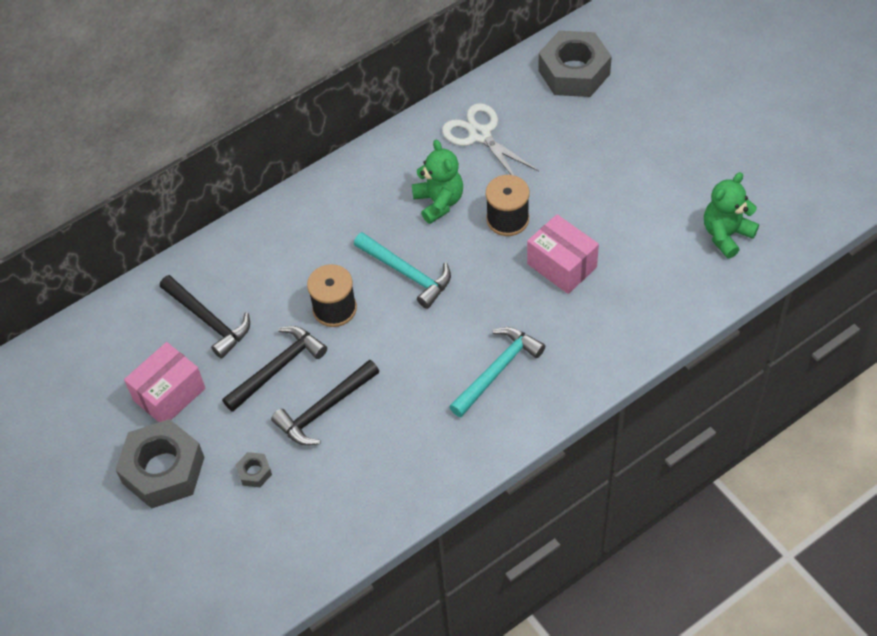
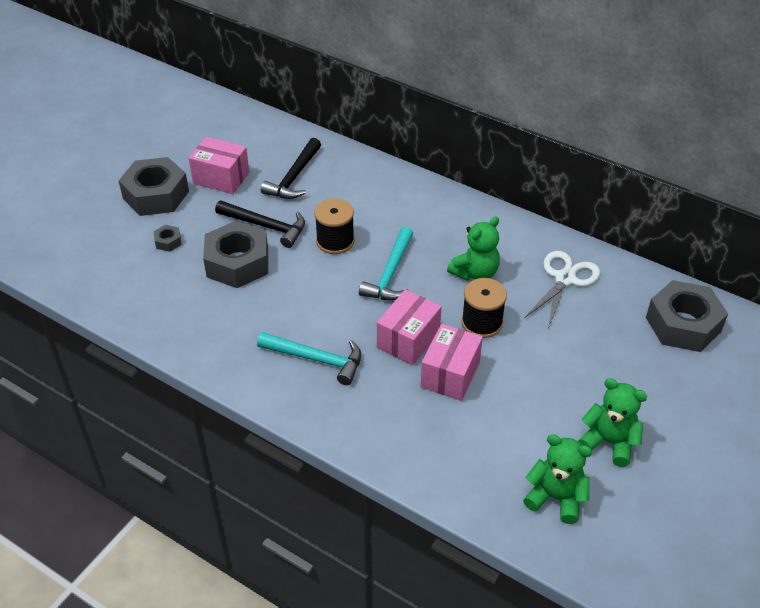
camera: 65 degrees right, 10 degrees down
black hammer [271,360,380,446] -> grey nut [203,221,268,288]
none -> pink box [377,290,441,365]
none -> green teddy bear [578,378,647,467]

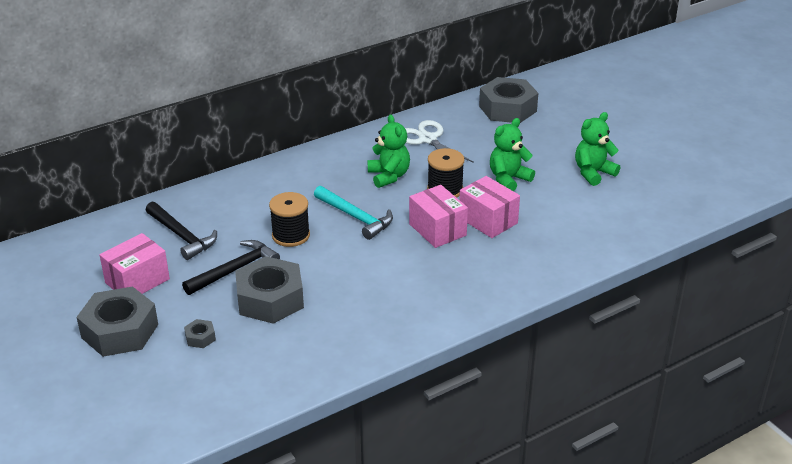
camera: 65 degrees left, 10 degrees down
turquoise hammer [257,332,361,385] -> none
green teddy bear [523,434,592,524] -> green teddy bear moved to [490,118,535,191]

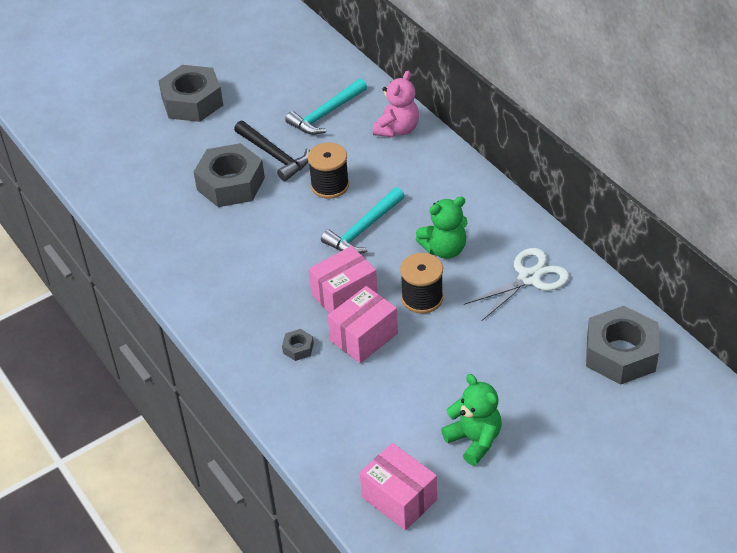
camera: 90 degrees right, 10 degrees up
pink box [99,233,170,294] -> pink box moved to [360,443,437,530]
black hammer [146,202,217,260] -> turquoise hammer [285,78,367,135]
grey nut [184,319,216,348] -> grey nut moved to [282,329,314,361]
green teddy bear [490,118,535,191] -> none
none -> pink teddy bear [373,71,419,138]

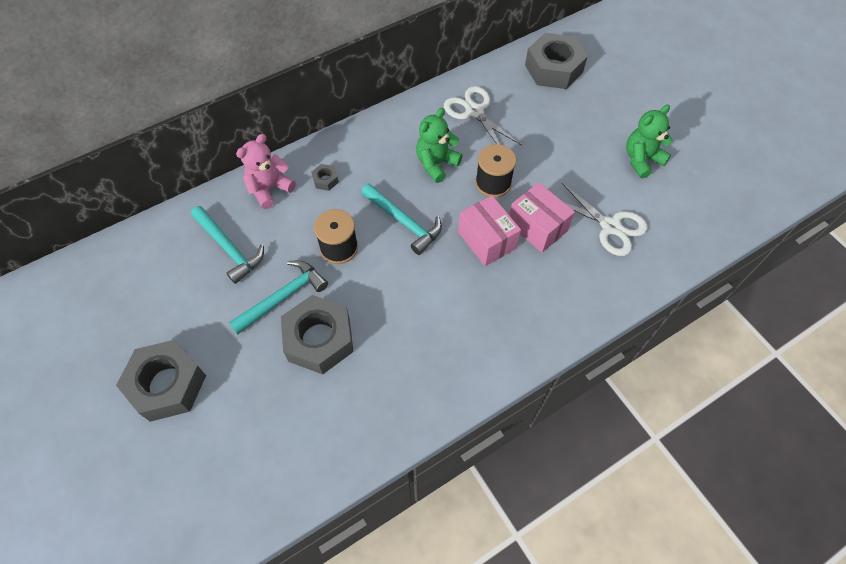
camera: 90 degrees left, 15 degrees up
black hammer [234,121,310,181] -> turquoise hammer [229,260,328,335]
grey nut [282,329,314,361] -> grey nut moved to [311,164,339,191]
pink box [360,443,437,530] -> none
pink teddy bear [373,71,419,138] -> pink teddy bear turned 75 degrees counterclockwise [236,134,296,209]
green teddy bear [416,197,468,259] -> green teddy bear turned 120 degrees counterclockwise [416,108,463,183]
none -> white scissors [562,183,647,256]

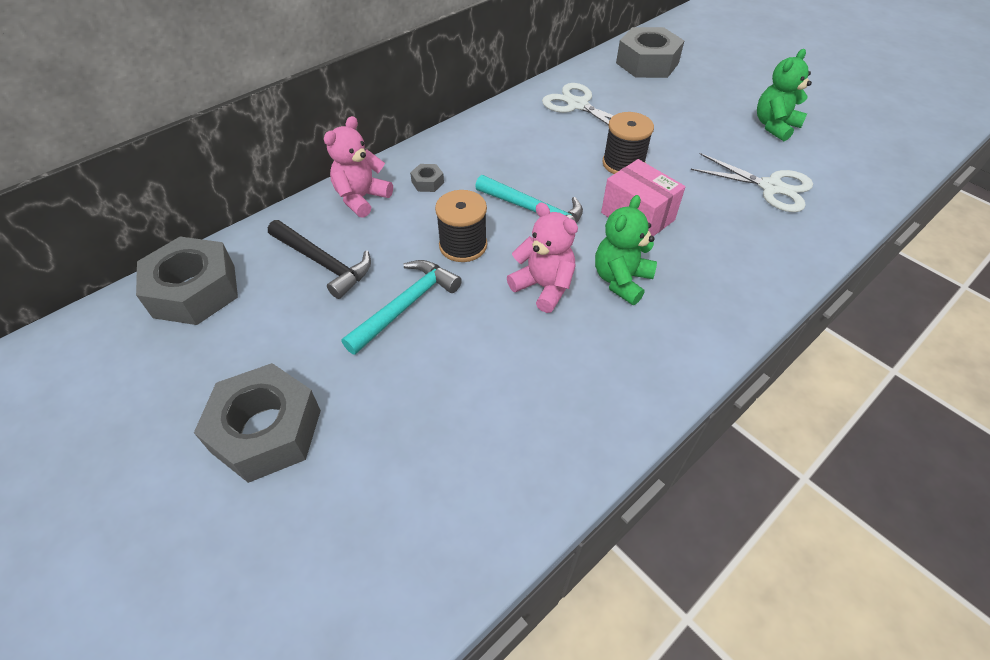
camera: 10 degrees left, 10 degrees down
turquoise hammer [191,206,264,284] -> black hammer [268,220,371,299]
grey nut [281,295,354,374] -> grey nut moved to [136,237,238,325]
green teddy bear [416,108,463,183] -> green teddy bear moved to [595,195,657,305]
pink box [509,182,575,253] -> none
none -> pink teddy bear [507,202,578,313]

